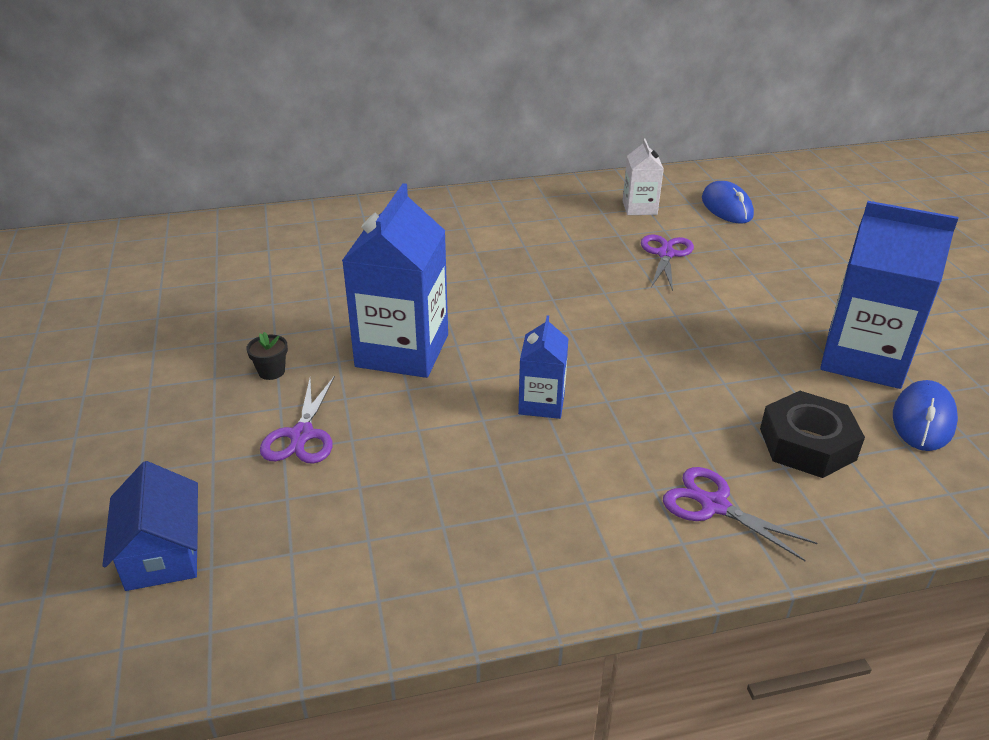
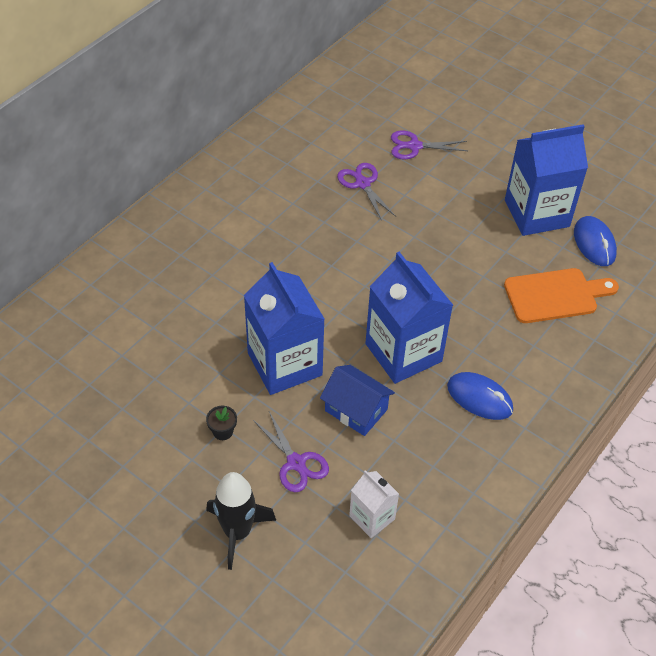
camera: 40 degrees left, 15 degrees up
blue house [102,461,198,591] -> blue house moved to [320,365,395,436]
blue carton [518,315,569,419] -> blue carton [365,252,453,384], size x1.92
white carton [622,138,664,215] -> white carton moved to [349,470,399,538]
purple scissors [663,467,817,561] -> purple scissors moved to [391,131,468,160]
blue mouse [702,181,754,224] -> blue mouse moved to [447,372,513,420]
black nut [760,391,865,478] -> orange cutting board [504,268,619,323]
none -> black rocket [206,472,276,570]

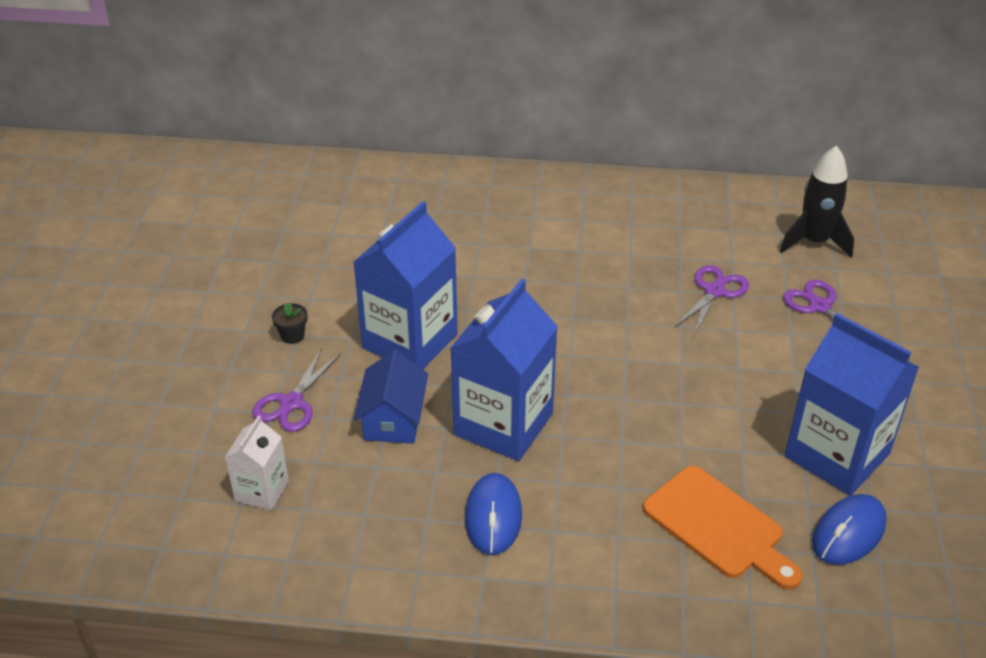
camera: 60 degrees right, 10 degrees down
black rocket [206,472,276,570] -> black rocket moved to [780,145,854,258]

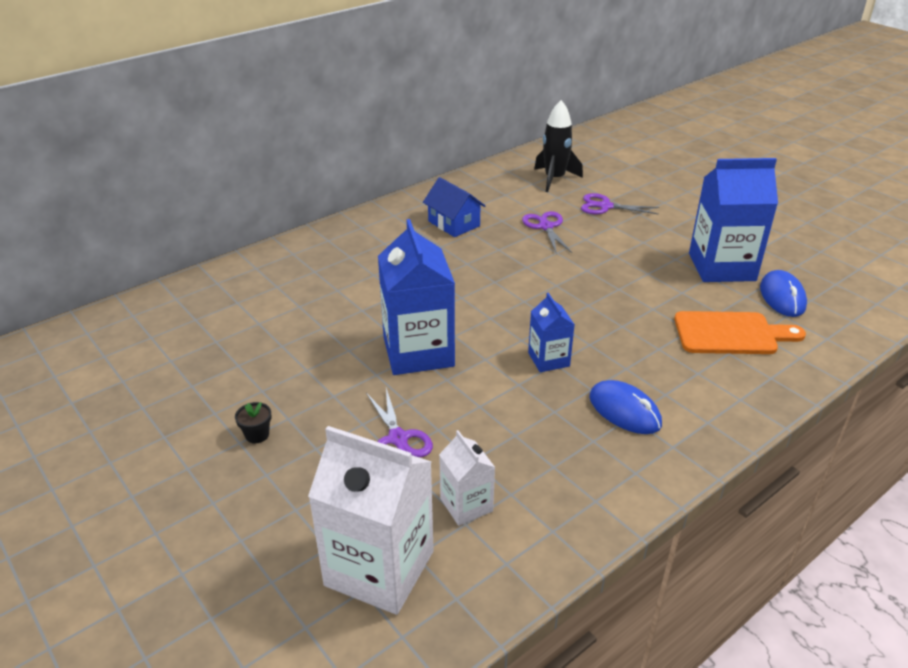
camera: 45 degrees left, 5 degrees down
black flower pot [272,302,308,344] -> black flower pot moved to [235,402,271,443]
blue house [354,350,428,444] -> blue house moved to [423,177,485,237]
blue carton [450,279,558,461] -> blue carton [528,292,575,372], size x0.52
none -> white carton [308,426,434,615]

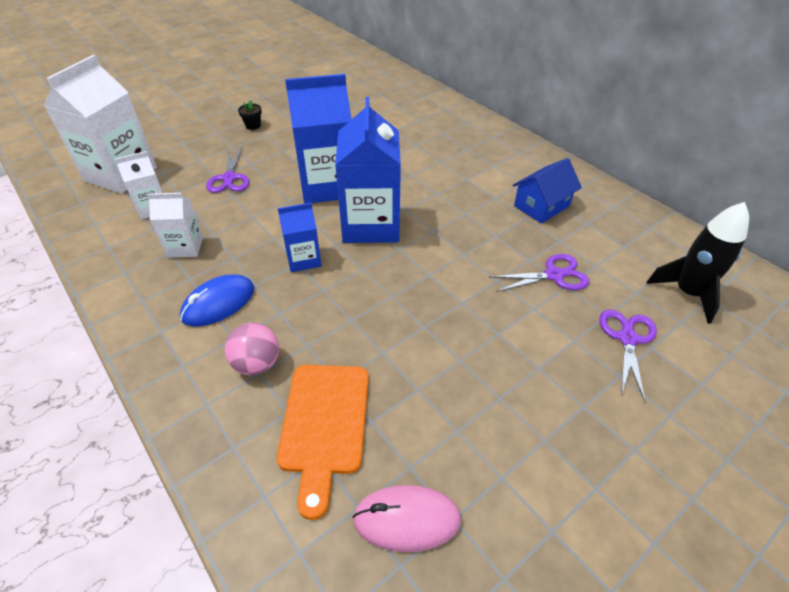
camera: 90 degrees right, 10 degrees up
purple scissors [366,388,433,457] -> purple scissors turned 75 degrees counterclockwise [206,147,249,193]
blue carton [689,158,778,282] -> blue carton moved to [335,97,401,243]
blue mouse [760,270,807,317] -> pink mouse [352,485,461,552]
none -> white carton [147,193,203,258]
none -> pink ball [225,323,279,375]

